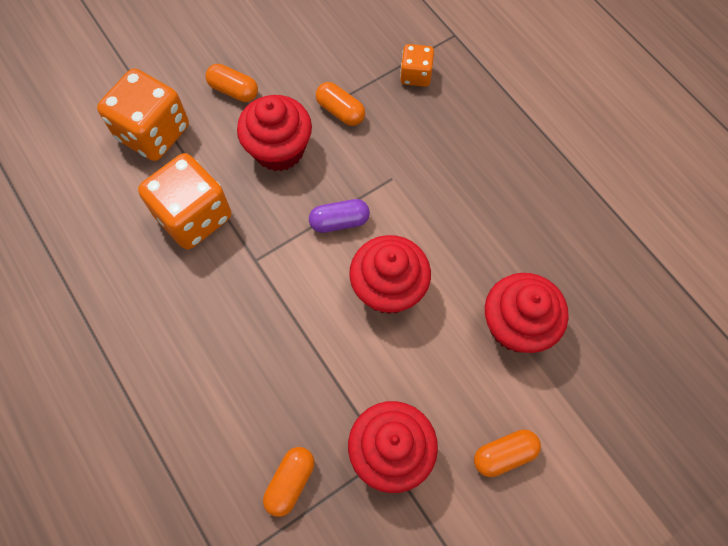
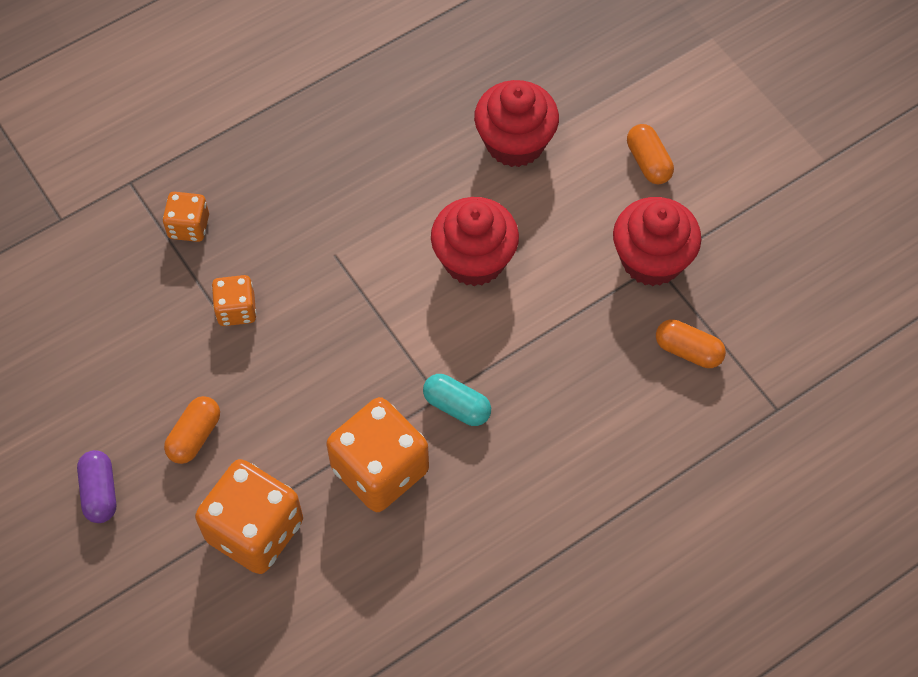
camera: 90 degrees left, 5 degrees down
red cupcake [237,95,312,171] -> none
purple capsule [309,199,370,233] -> purple capsule moved to [77,450,116,523]
orange capsule [316,82,365,126] -> orange dice [212,275,256,326]
none -> turquoise capsule [423,374,491,426]

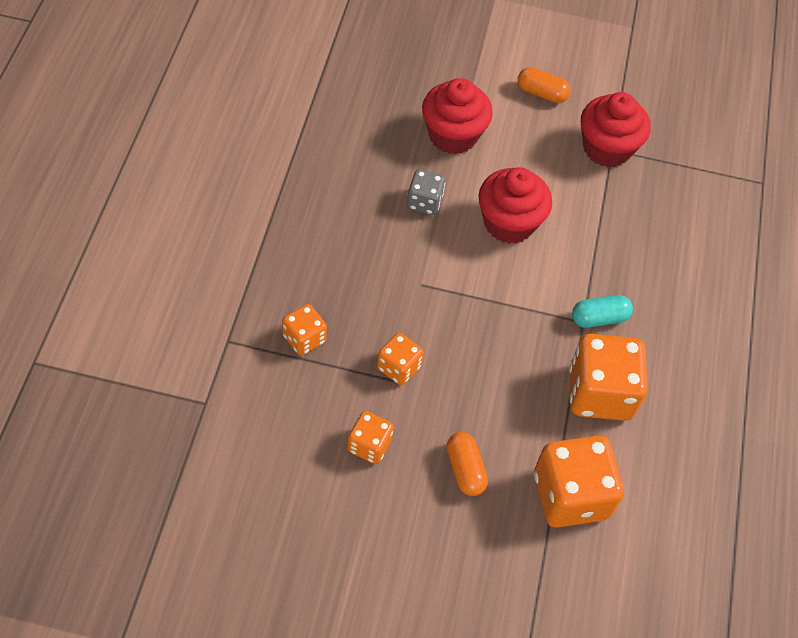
camera: 50 degrees left, 5 degrees down
purple capsule [77,450,116,523] -> none
orange capsule [656,319,726,368] -> none
none -> orange dice [348,411,394,464]
none -> grey dice [407,169,445,215]

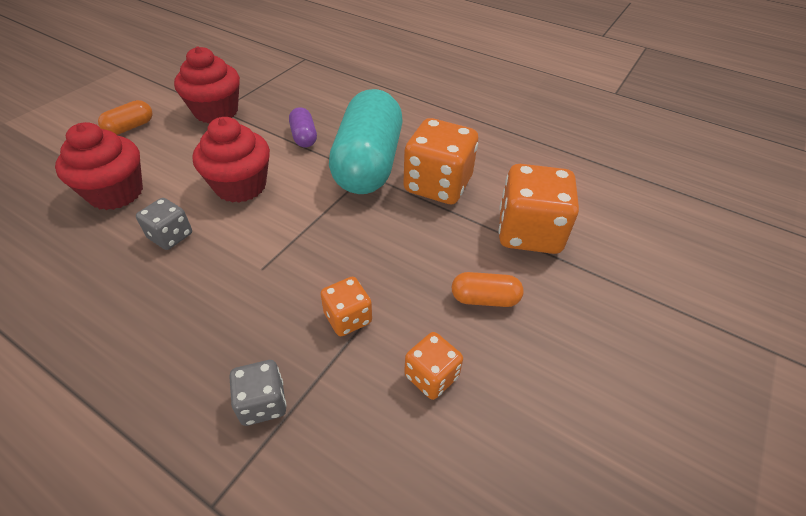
camera: 65 degrees left, 10 degrees down
orange dice [282,304,327,356] -> grey dice [229,360,287,426]
turquoise capsule [572,295,633,328] -> turquoise capsule [329,89,402,194], size x2.36
none -> purple capsule [289,107,317,147]

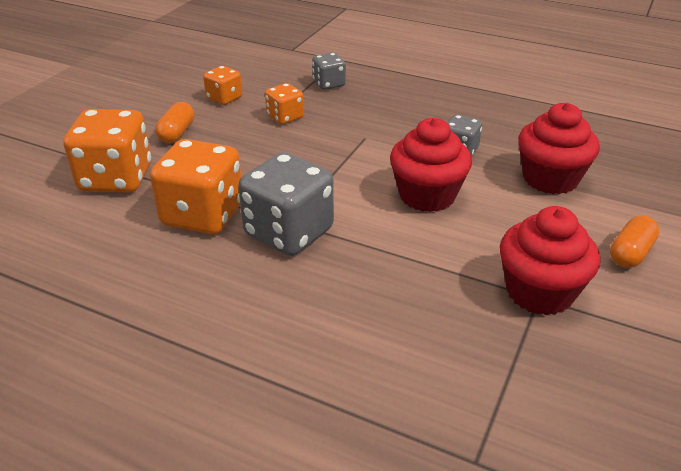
camera: 175 degrees right, 10 degrees down
purple capsule [289,107,317,147] -> none
turquoise capsule [329,89,402,194] -> grey dice [238,152,334,256]
orange capsule [452,272,524,307] -> orange capsule turned 75 degrees counterclockwise [155,102,194,143]

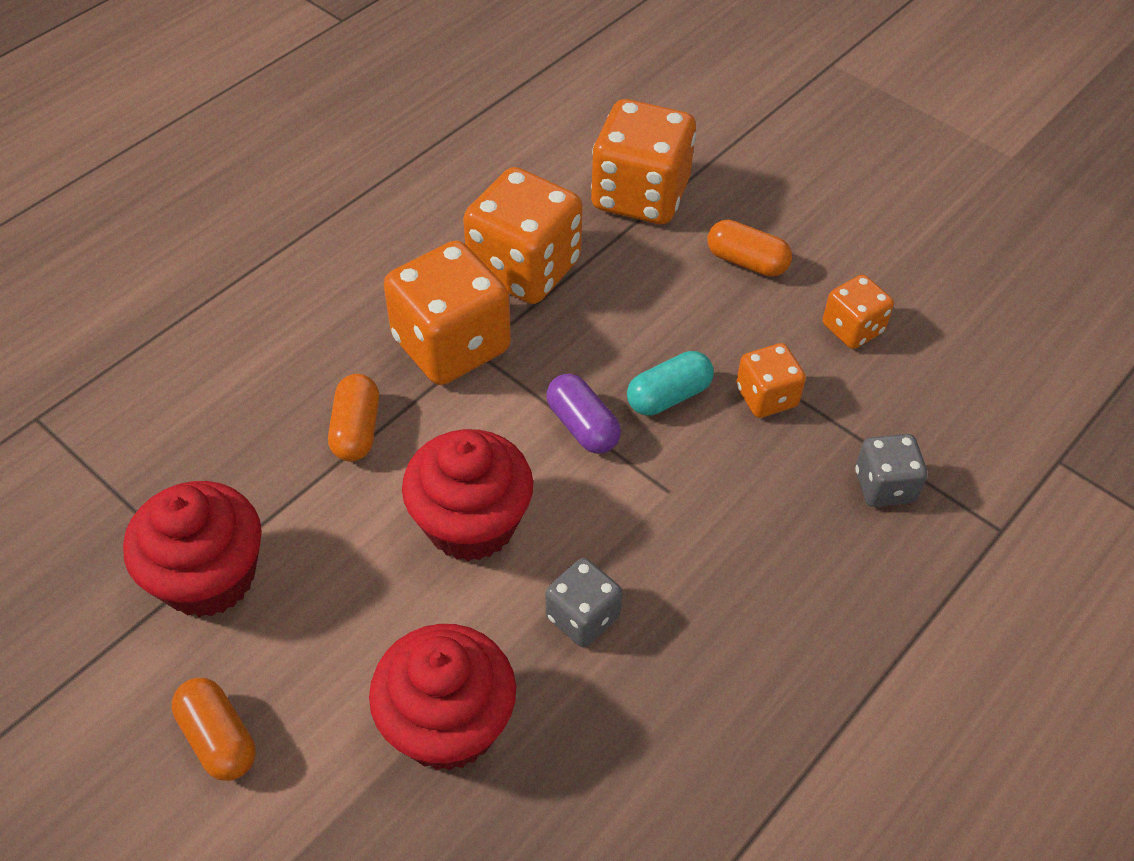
camera: 105 degrees right, 15 degrees up
grey dice [238,152,334,256] -> orange dice [384,241,511,385]
none -> orange capsule [328,374,379,461]
none -> purple capsule [546,374,621,454]
none -> turquoise capsule [627,351,714,416]

